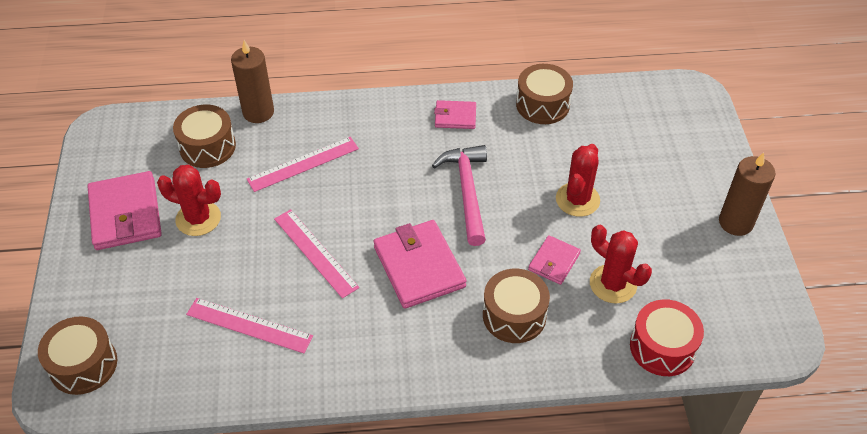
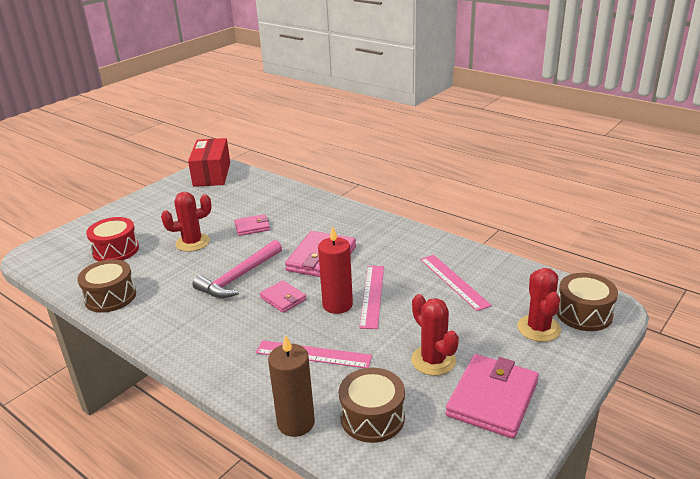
camera: 135 degrees left, 20 degrees down
pink wallet [434,100,476,129] -> pink wallet moved to [260,280,306,313]
brown drum [483,269,550,343] -> none
red cactus [590,225,652,304] -> red cactus moved to [517,268,561,342]
red drum [630,299,704,376] -> red drum moved to [86,217,139,262]
brown candle [719,152,775,236] -> none
none -> red box [188,138,230,187]
none -> red candle [318,226,353,314]

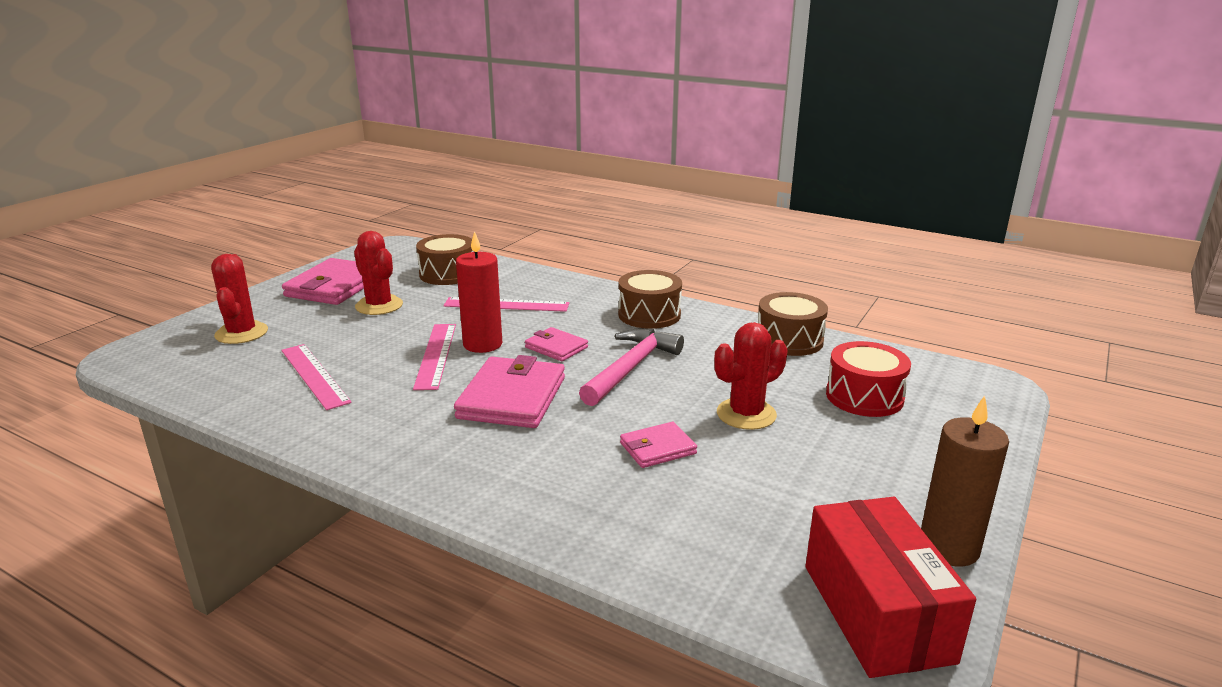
camera: 170 degrees right, 5 degrees down
brown candle [268,334,315,437] -> brown candle moved to [921,395,1009,567]
brown drum [557,273,618,331] -> brown drum moved to [618,270,682,329]

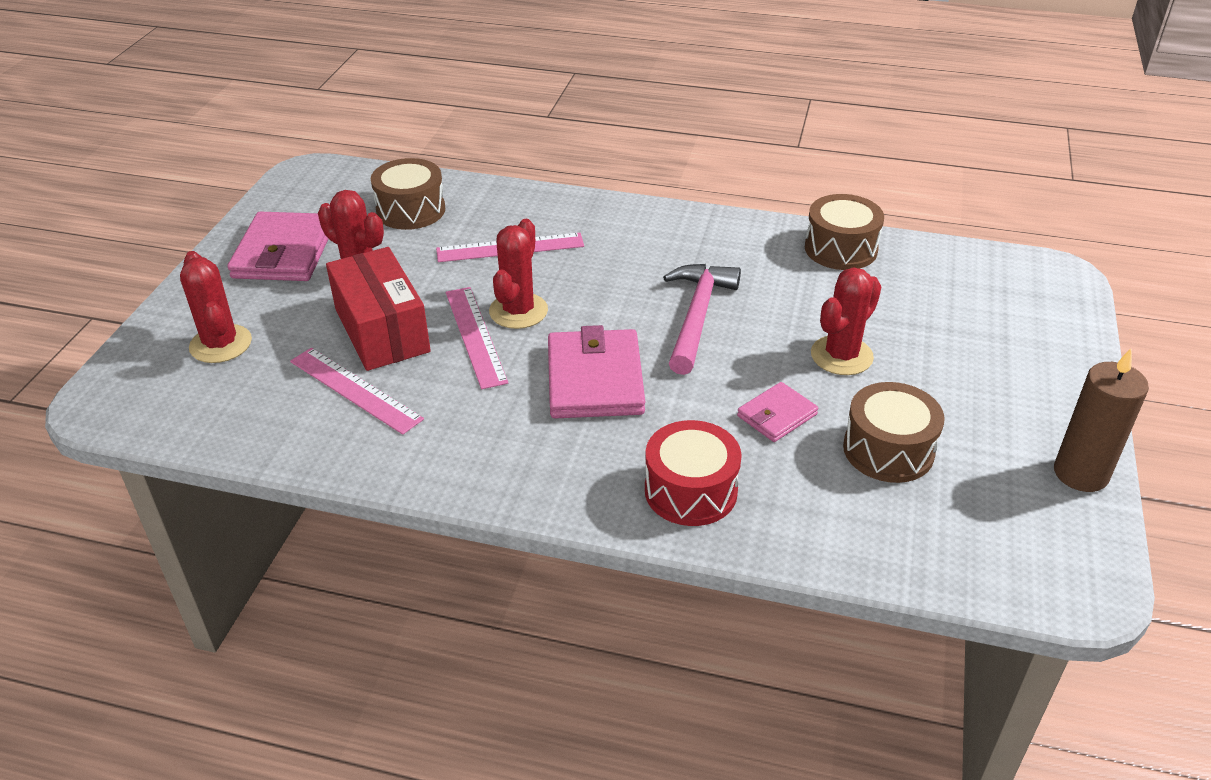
camera: 15 degrees left, 15 degrees up
red candle [456,231,502,353] -> red cactus [489,219,548,329]
pink wallet [525,327,588,361] -> none
brown drum [618,270,682,329] -> brown drum moved to [843,382,945,483]
red box [805,497,976,678] -> red box moved to [326,247,431,371]
red drum [826,341,911,417] -> red drum moved to [645,420,742,526]

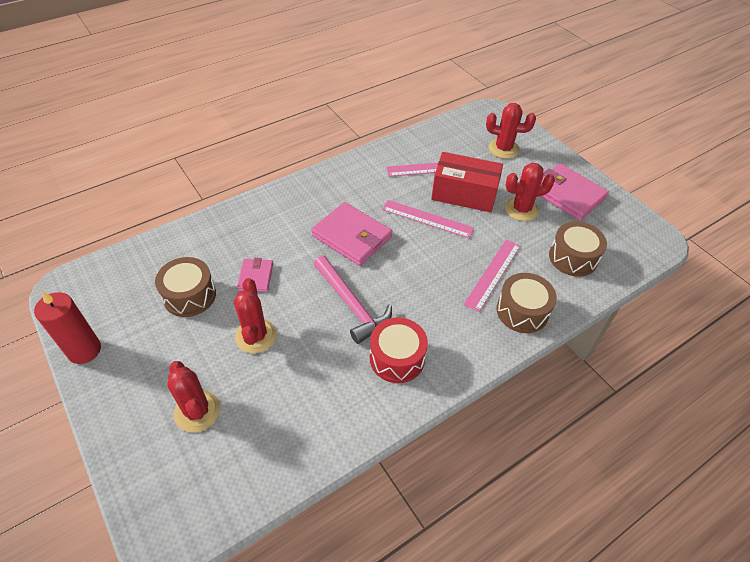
camera: 130 degrees right, 10 degrees up
red cactus [489,219,548,329] -> red cactus moved to [167,361,220,432]
red drum [645,420,742,526] -> red drum moved to [370,317,428,383]
brown drum [805,194,884,270] -> brown drum moved to [497,273,557,333]
brown candle [1054,349,1149,492] -> red candle [34,291,101,364]

